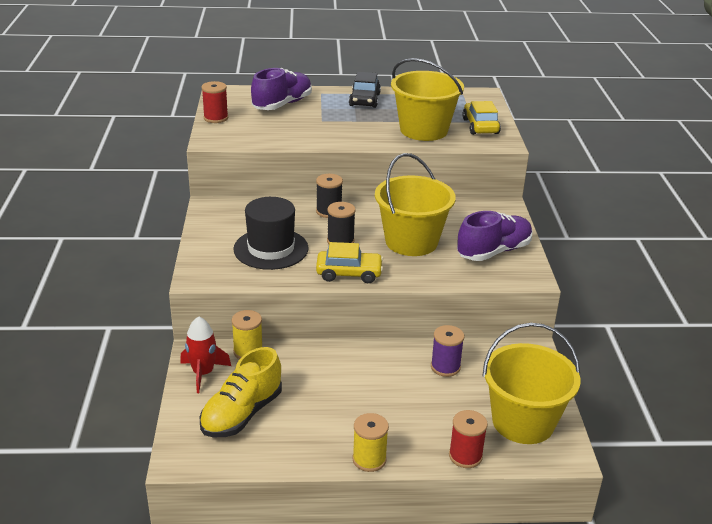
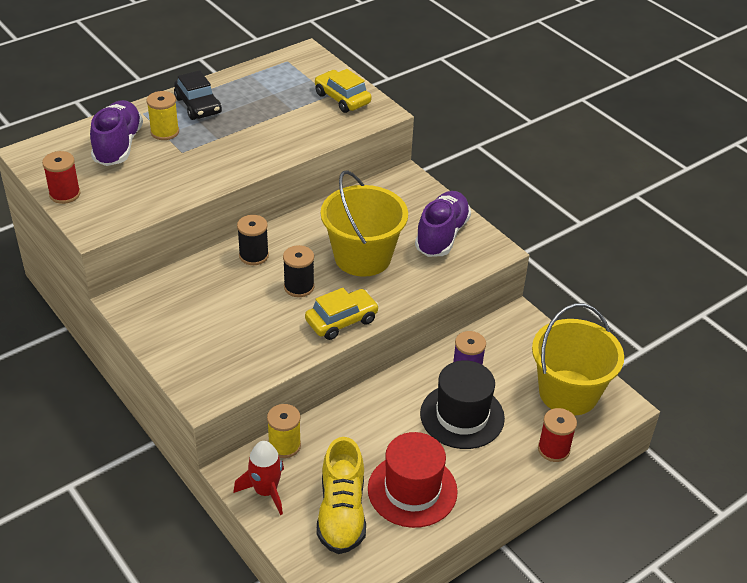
camera: 35 degrees left, 10 degrees up
black hat [233,197,309,270] -> black hat moved to [420,360,505,449]
yellow spool [353,413,389,472] -> yellow spool moved to [146,91,179,140]
yellow bucket [391,58,464,141] -> none
none -> red hat [368,432,458,528]

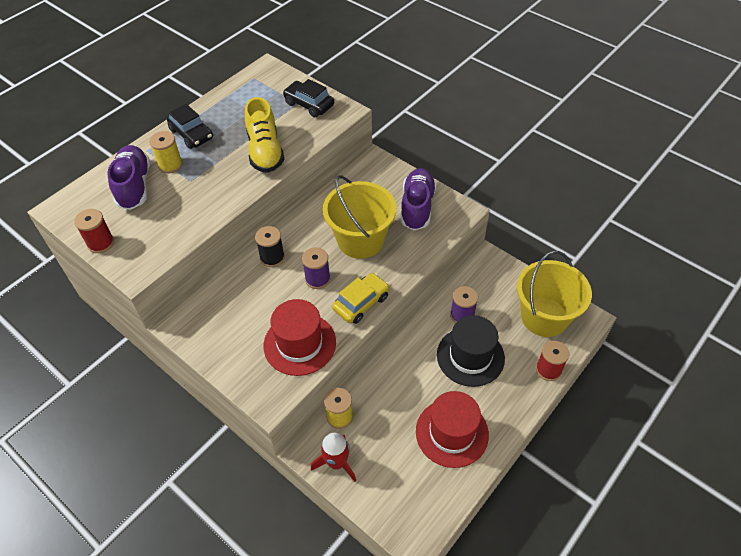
camera: 10 degrees left, 10 degrees up
black spool [283,245,314,297] -> purple spool [302,247,330,289]
yellow car [315,69,371,113] -> black car [283,79,334,117]
yellow shoe [316,437,366,554] -> yellow shoe moved to [245,97,285,173]
none -> red hat [264,299,336,376]

